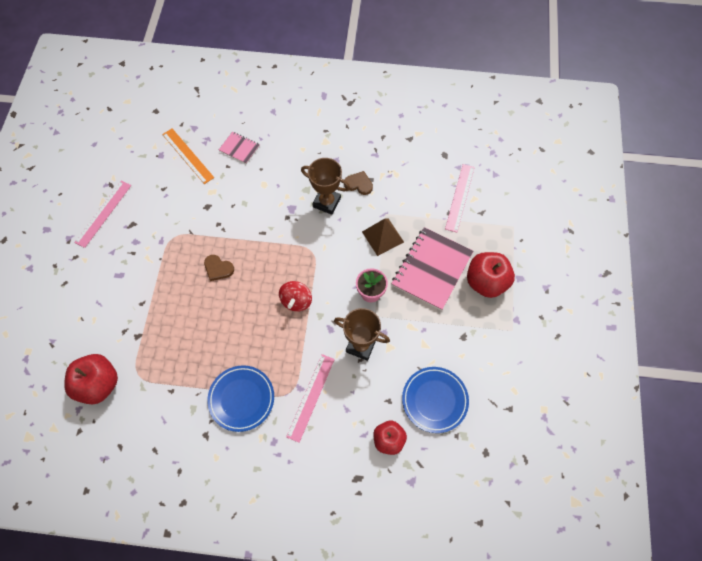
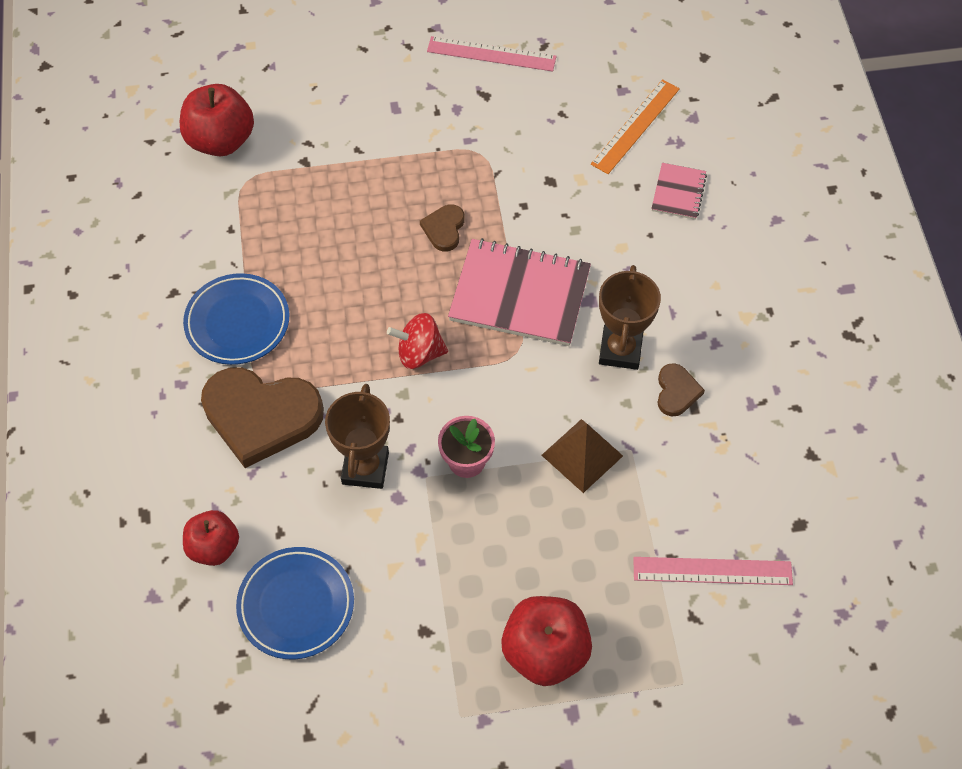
camera: 75 degrees right, 5 degrees down
pink ruler [286,354,335,443] -> brown heart [201,367,324,468]
pink notebook [391,227,473,311] -> pink notebook moved to [448,238,591,346]

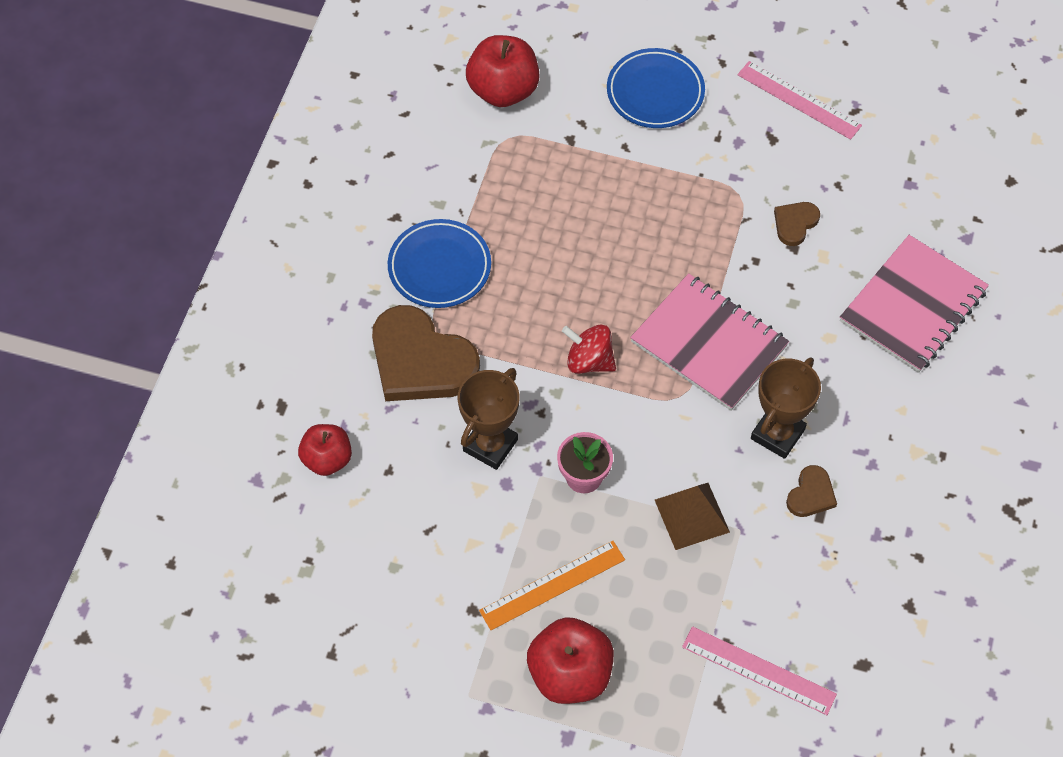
camera: 25 degrees right, 0 degrees up
blue plate [236,547,354,659] -> blue plate moved to [607,48,705,128]
brown heart [420,204,465,252] -> brown heart moved to [774,202,820,246]
orange ruler [591,79,680,174] -> orange ruler moved to [479,541,625,630]
pink notebook [651,163,707,220] -> pink notebook [840,235,989,373], size x2.02

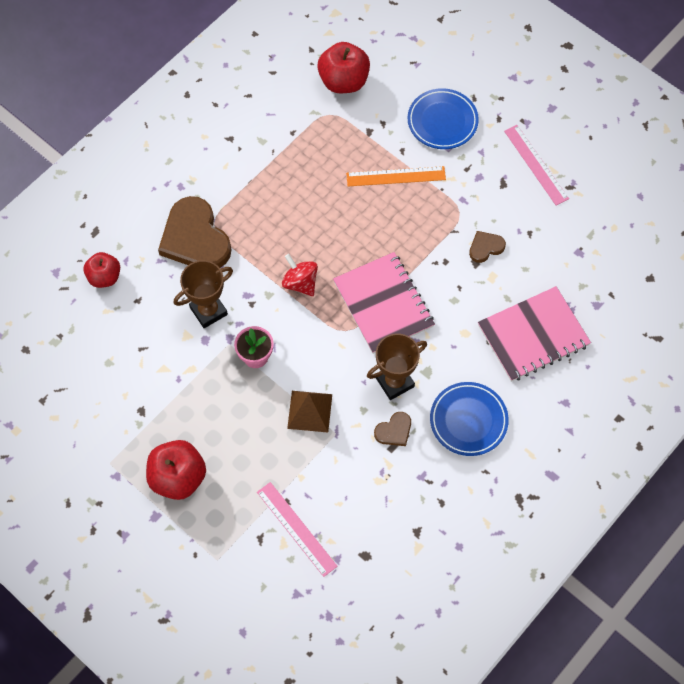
camera: 25 degrees right, 5 degrees up
blue plate [388,219,491,308] -> blue plate moved to [430,382,509,456]
orange ruler [479,541,625,630] -> orange ruler moved to [346,166,446,186]

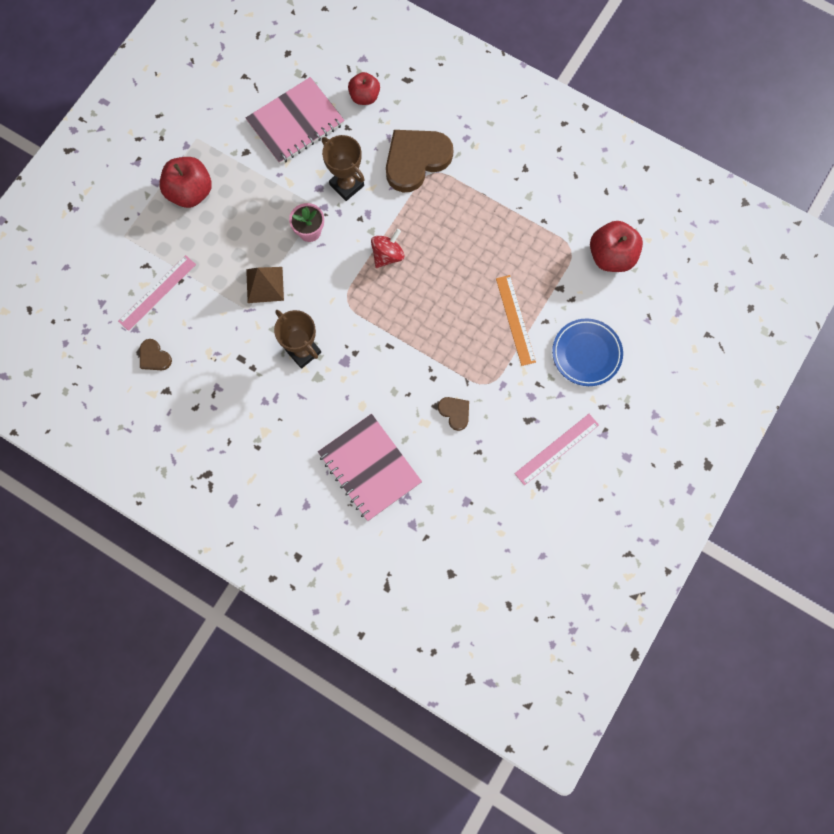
camera: 80 degrees right, 10 degrees up
pink notebook [333,252,435,354] -> pink notebook moved to [246,77,345,164]
brown heart [374,412,411,446] -> brown heart moved to [140,339,172,370]
blue plate [430,382,509,456] -> none

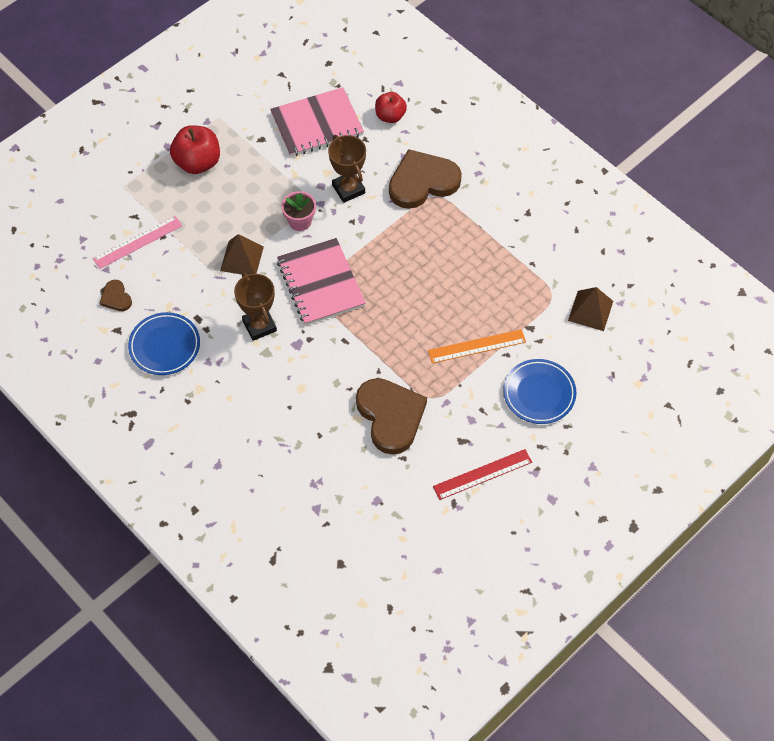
camera: 15 degrees right, 15 degrees down
pink notebook [318,414,422,521] -> pink notebook moved to [277,238,365,326]
red spinning top [371,229,404,268] -> none
brown heart [438,397,469,431] -> brown heart [356,378,427,455], size x2.16
orange ruler [496,275,536,366] -> orange ruler turned 75 degrees clockwise [428,329,526,363]
pink ruler [514,414,599,486] -> red ruler [433,449,532,500]
red apple [590,221,643,272] -> brown pyramid [568,287,613,331]
none -> blue plate [128,312,200,375]

